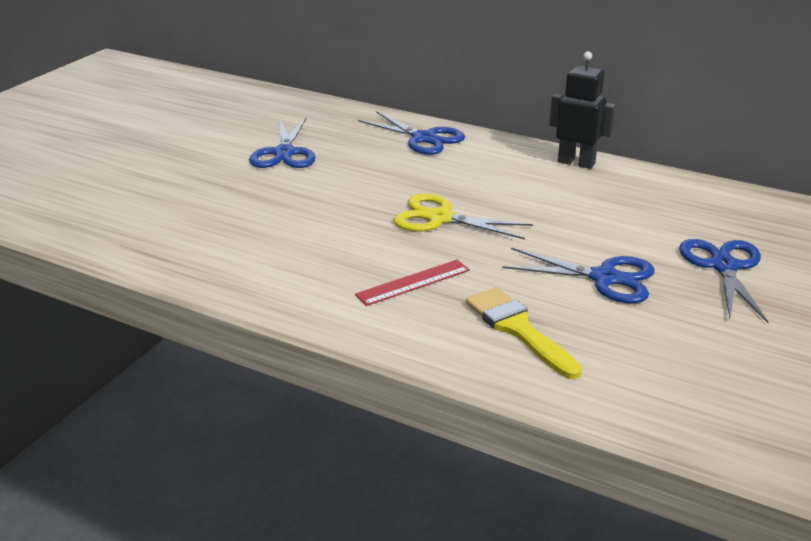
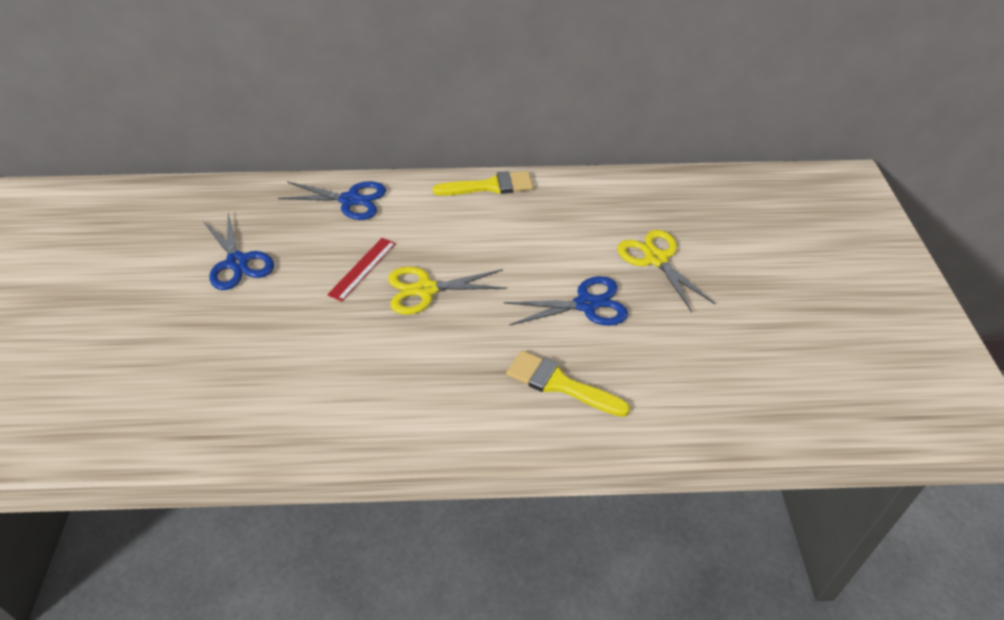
camera: 30 degrees left, 15 degrees up
red ruler [355,260,470,306] -> red ruler moved to [327,238,396,302]
black robot [550,51,616,169] -> yellow brush [433,171,533,196]
blue scissors [679,239,769,323] -> yellow scissors [618,230,715,312]

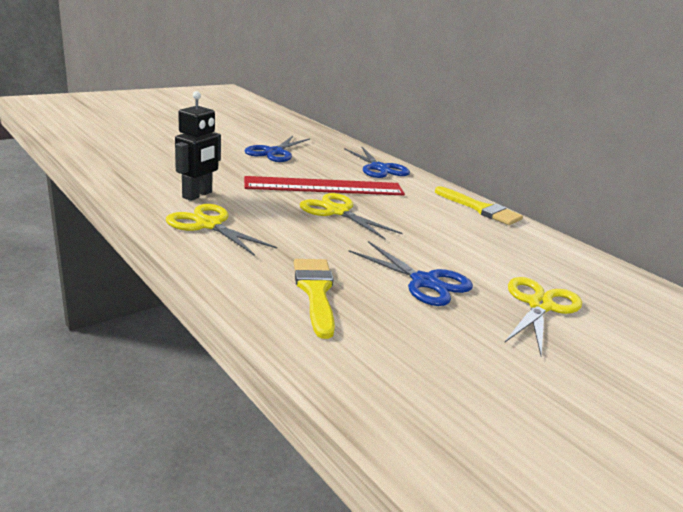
camera: 50 degrees right, 20 degrees down
red ruler [327,238,396,302] -> red ruler [244,176,405,196], size x1.98
none -> yellow scissors [166,204,277,256]
none -> black robot [175,91,221,201]

